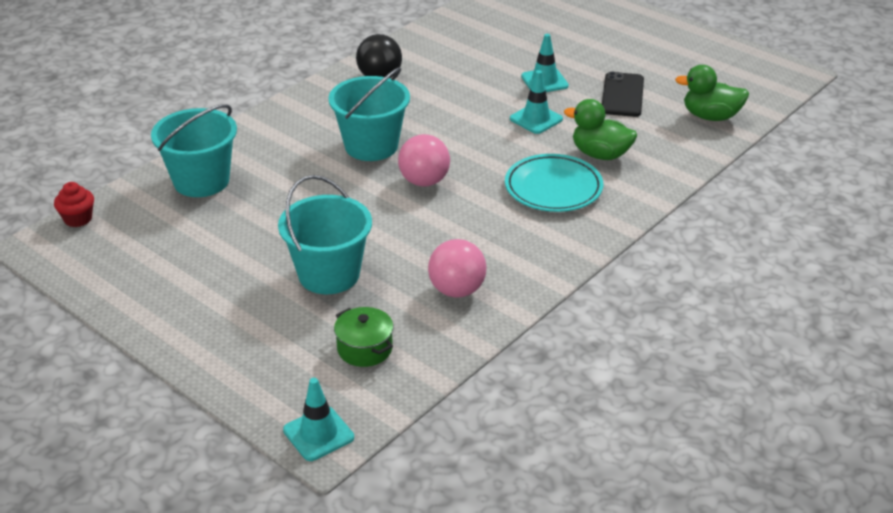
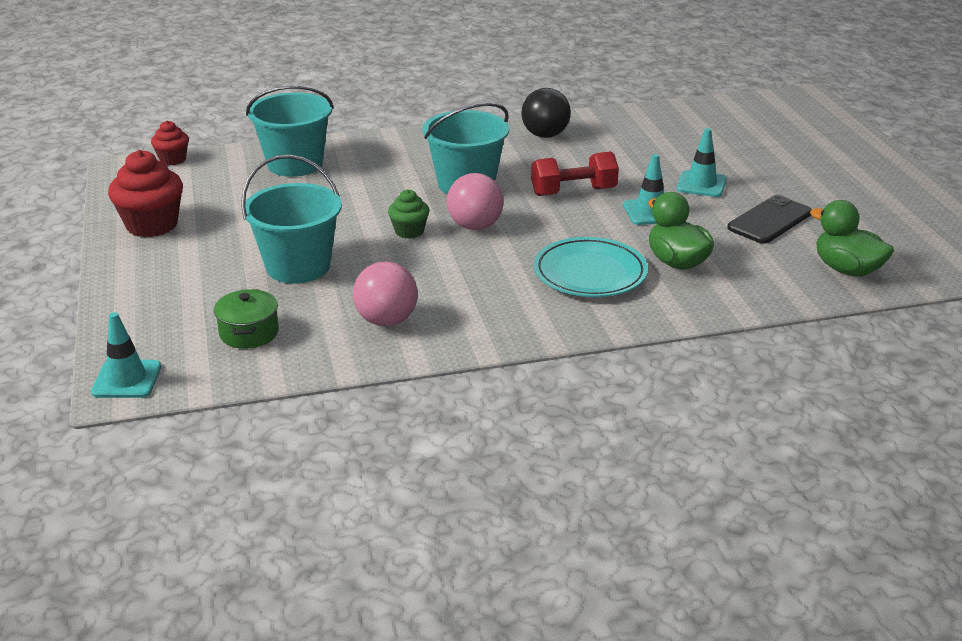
camera: 35 degrees right, 5 degrees down
none -> red cupcake [108,150,183,237]
none -> green cupcake [388,189,429,239]
none -> red dumbbell [531,151,619,196]

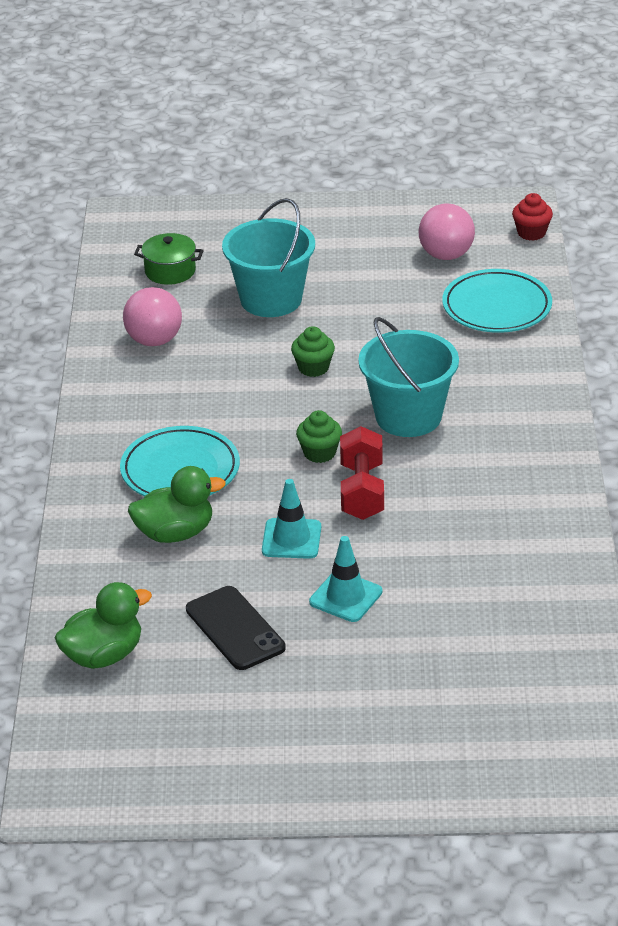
camera: 105 degrees right, 5 degrees up
turquoise traffic cone [91,312,161,398] -> none
red cupcake [108,150,183,237] -> none
turquoise bucket [246,86,334,177] -> turquoise plate [442,269,552,333]
pink ball [447,173,504,230] -> pink ball moved to [418,204,475,260]
black ball [521,88,571,138] -> none
none -> green cupcake [296,410,342,463]

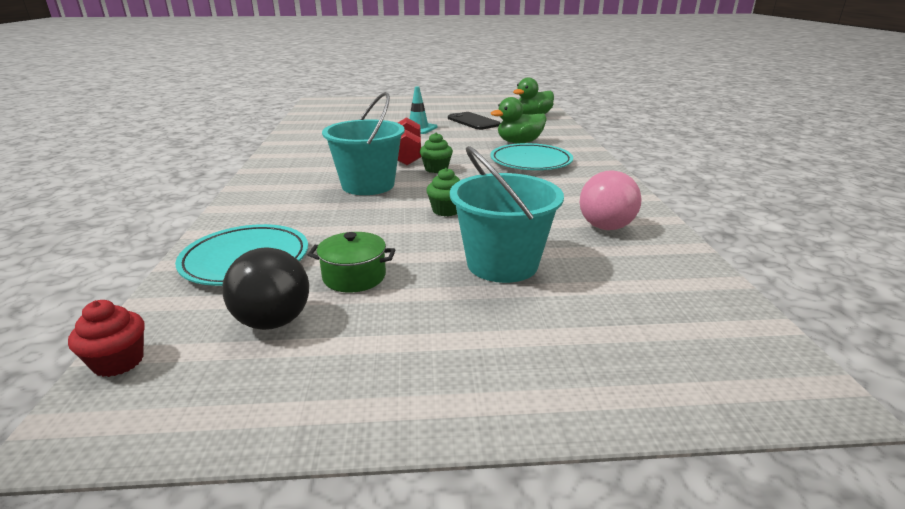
camera: 175 degrees right, 10 degrees down
green pot [134,233,204,285] -> green pot moved to [308,232,395,292]
turquoise traffic cone [262,479,321,559] -> none
pink ball [418,204,475,260] -> black ball [222,247,309,330]

